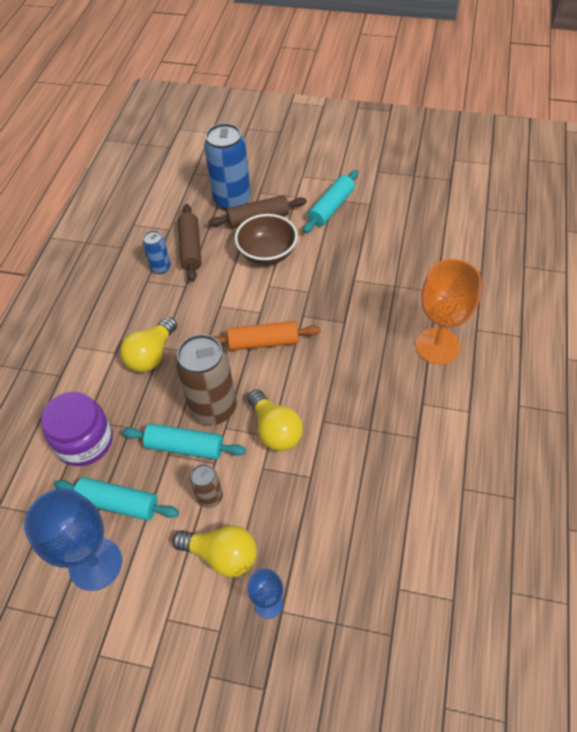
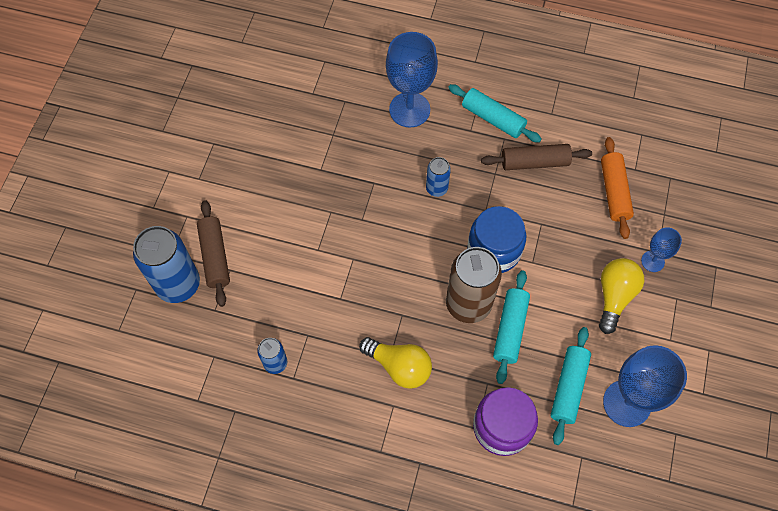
camera: 90 degrees left, 10 degrees up
brown rolling pin [178,204,202,282] -> brown rolling pin moved to [481,144,592,170]
brown can [190,464,223,508] -> none
orange rolling pin [212,321,321,351] -> orange rolling pin moved to [601,137,634,239]
brown bowl [235,214,298,265] -> none
yellow light bulb [248,390,303,451] -> blue jar [467,206,526,273]
turquoise rolling pin [303,170,358,233] -> turquoise rolling pin moved to [448,84,542,143]
orange goblet [415,259,482,365] -> blue goblet [386,32,438,127]
none -> blue can [426,157,451,197]

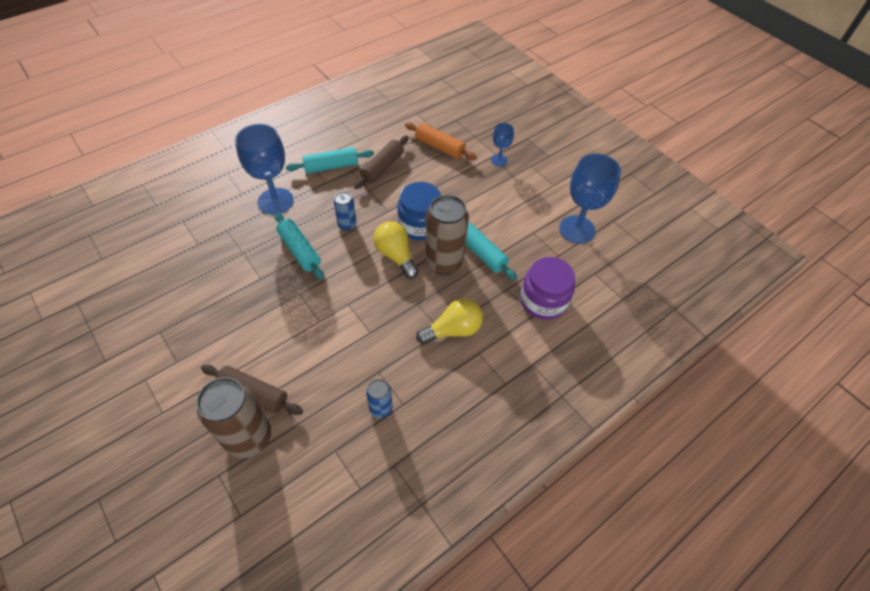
camera: 55 degrees left, 10 degrees down
blue can [133,226,200,303] -> brown can [197,377,271,458]
turquoise rolling pin [550,327,591,445] -> turquoise rolling pin moved to [274,212,324,280]
yellow light bulb [599,258,644,334] -> yellow light bulb moved to [373,222,419,279]

